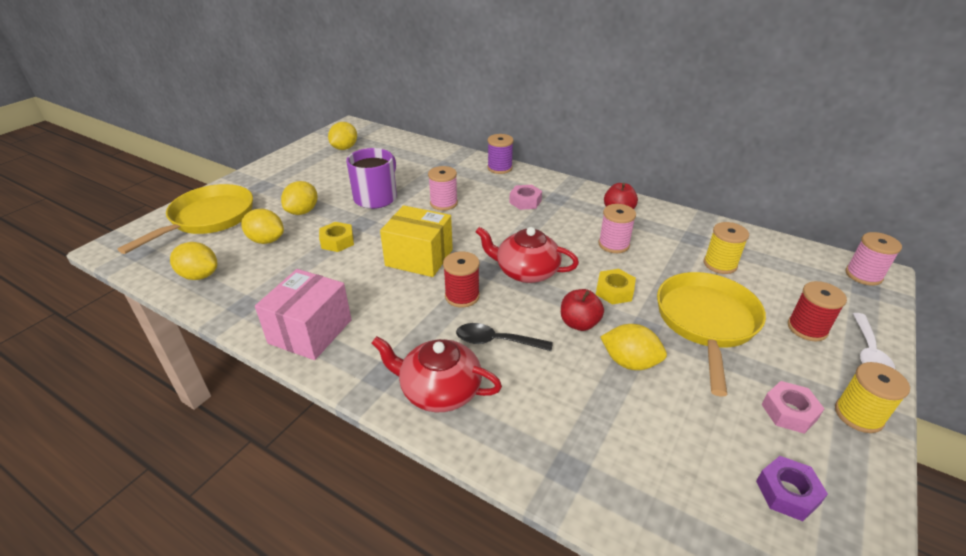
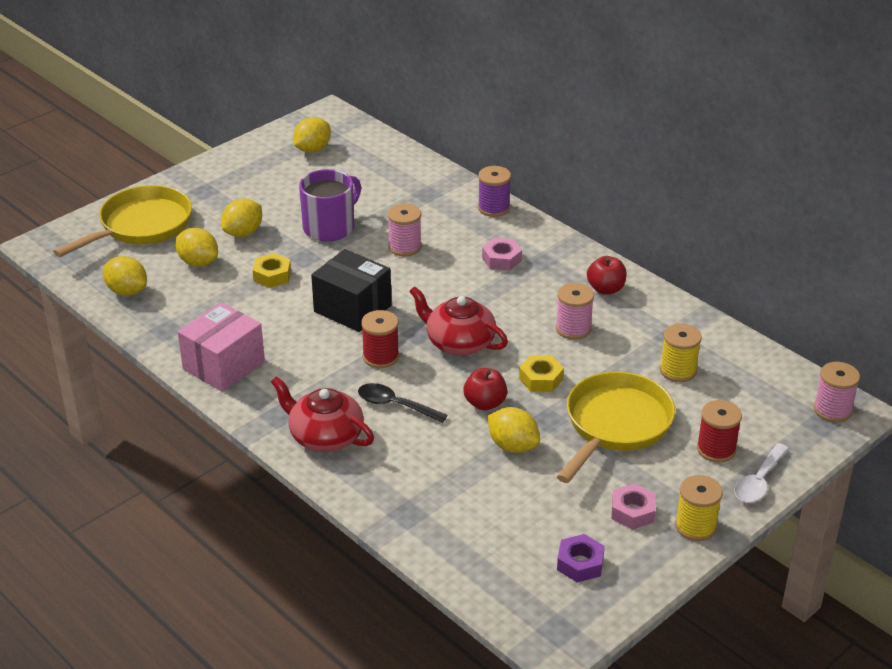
camera: 15 degrees right, 0 degrees up
yellow box [380,205,453,277] -> black box [311,249,392,332]

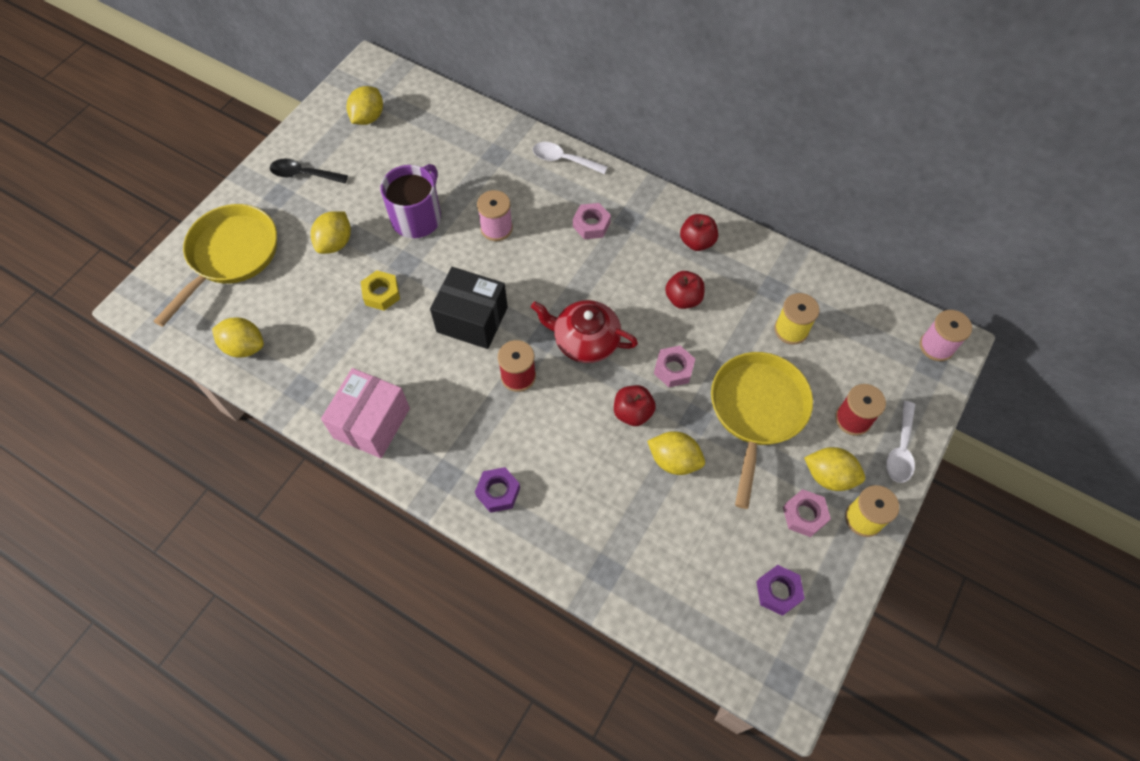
camera: 15 degrees left, 25 degrees up
yellow lemon [175,228,218,267] -> yellow lemon moved to [804,447,865,491]
red teapot [271,376,374,452] -> purple nut [475,467,520,513]
black spoon [358,383,448,423] -> black spoon moved to [270,159,348,184]
purple spool [478,166,511,217] -> white spoon [533,142,608,174]
yellow nut [519,355,564,392] -> pink nut [654,345,695,387]
pink spool [556,283,594,340] -> red apple [665,271,704,309]

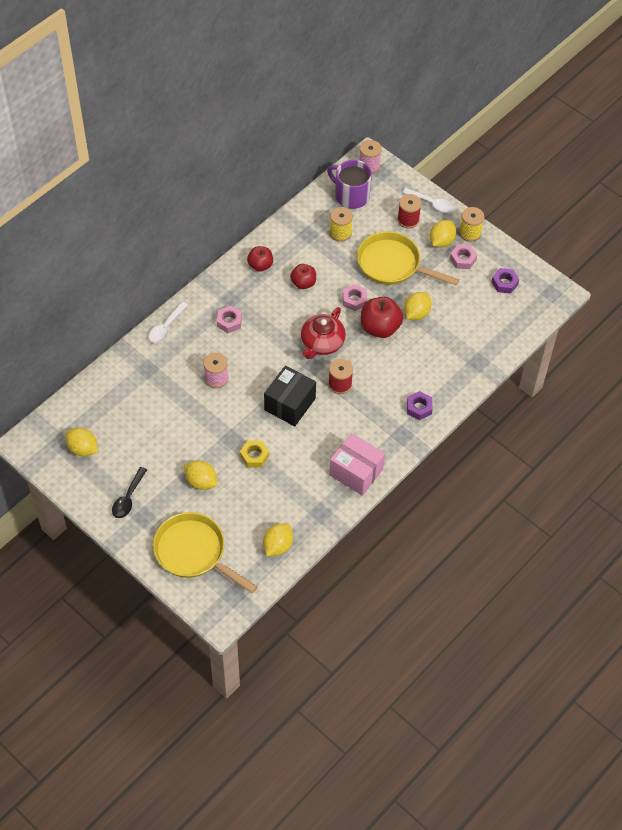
camera: 80 degrees left, 5 degrees down
purple mug [380,164,441,238] -> purple mug moved to [327,160,372,209]
red apple [614,385,656,426] -> red apple [361,297,403,338], size x1.59

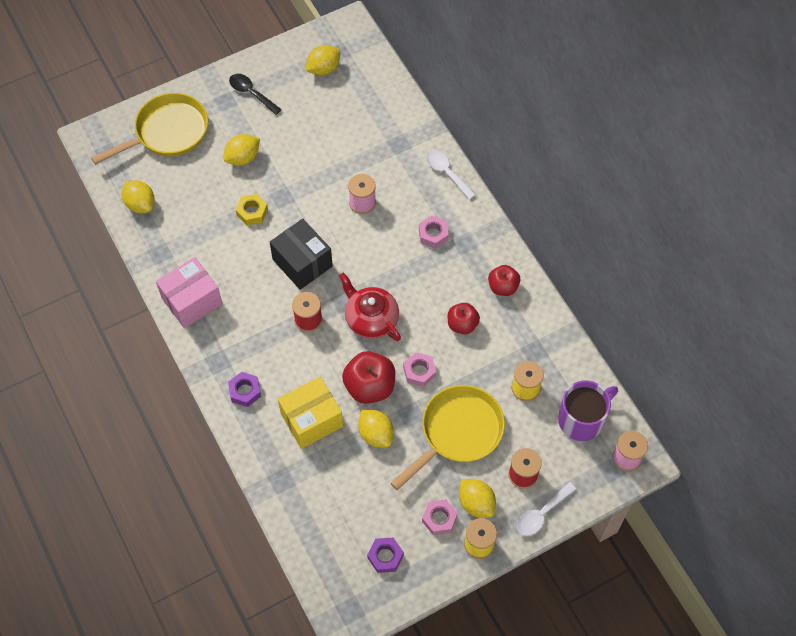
camera: 110 degrees right, 5 degrees up
none -> yellow box [278,377,343,449]

